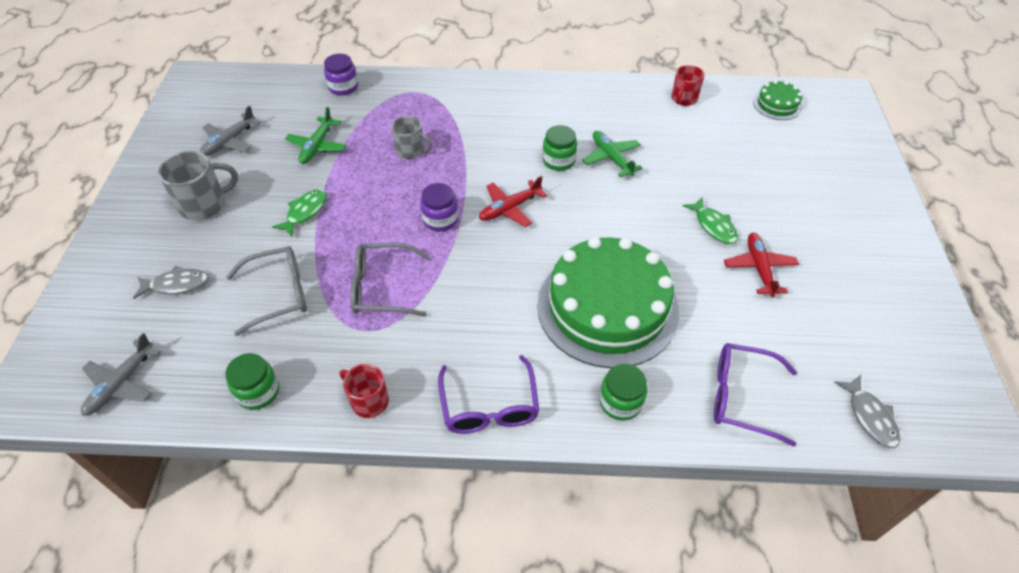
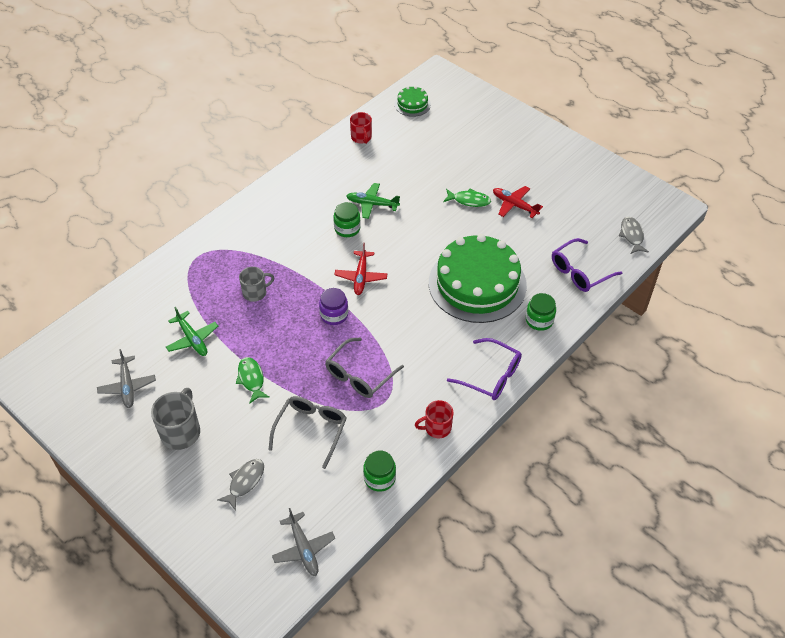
camera: 50 degrees left, 0 degrees up
purple jar [324,54,358,96] -> none
grey fish [834,375,900,448] -> grey fish turned 120 degrees counterclockwise [619,217,649,254]

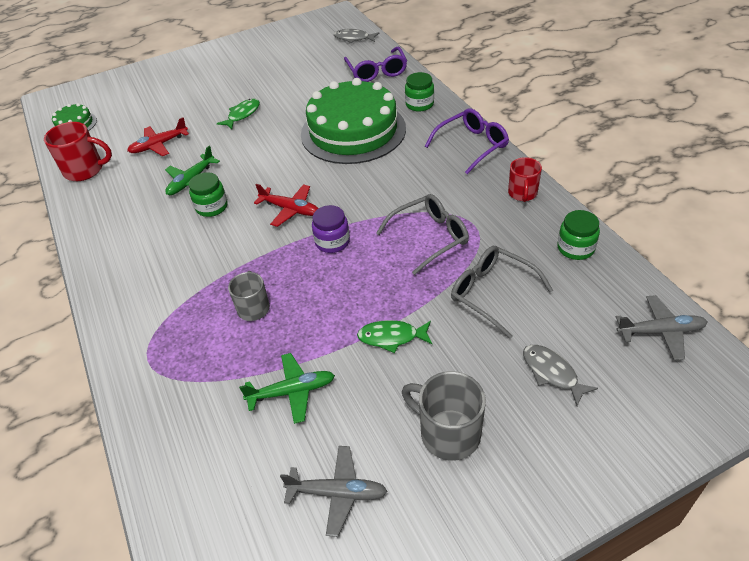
camera: 65 degrees left, 5 degrees down
grey glasses [325,337,404,398] -> grey glasses turned 90 degrees counterclockwise [376,194,469,275]
red mug [350,112,372,144] -> red mug [44,122,112,181], size x1.51
red plane [493,186,543,218] -> red plane moved to [127,117,189,156]

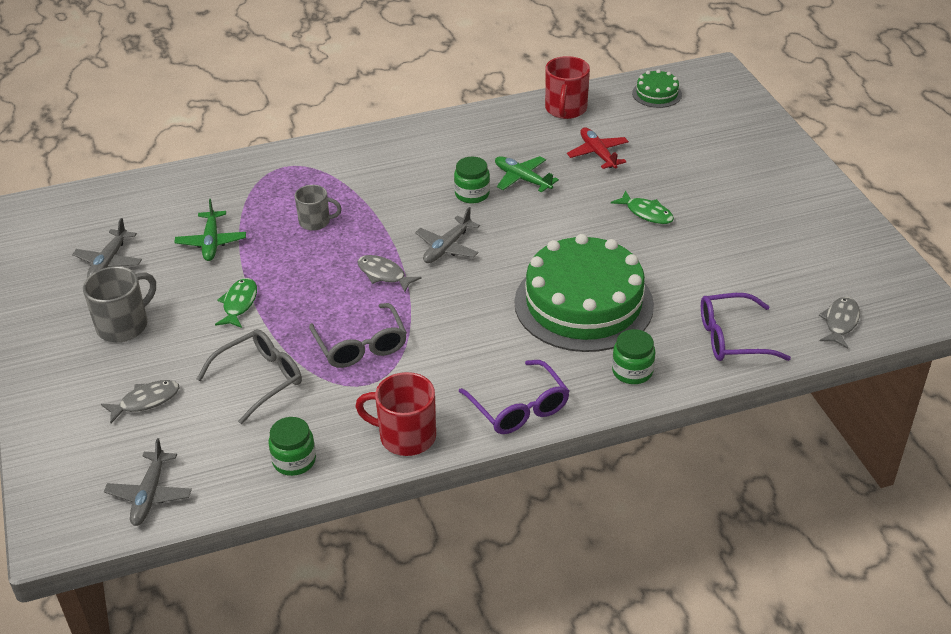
camera: 95 degrees right, 5 degrees down
red plane [254,184,319,227] -> grey plane [415,207,480,263]
purple jar [312,205,350,253] -> grey fish [357,255,422,292]
red mug [508,157,542,202] -> red mug [355,372,436,456], size x1.51

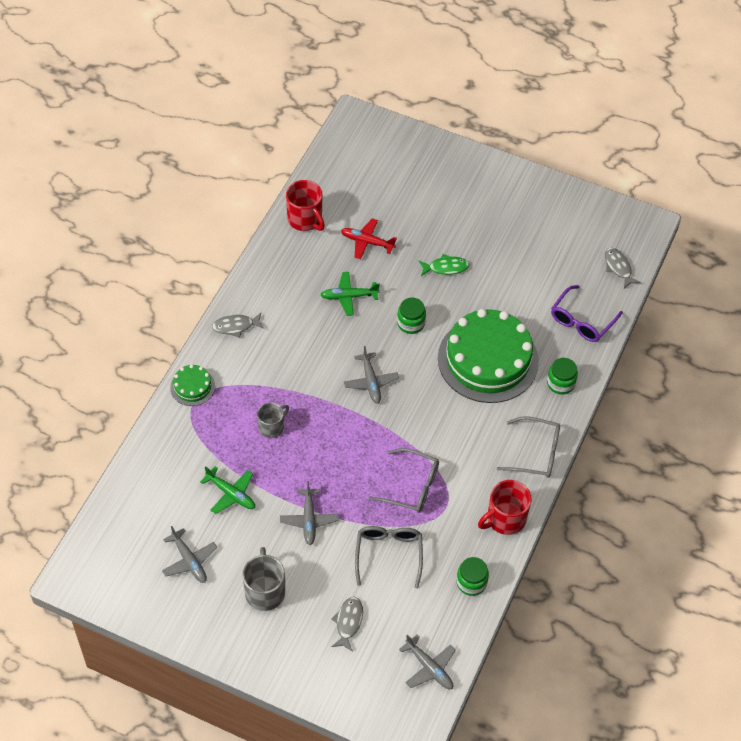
camera: 50 degrees left, 15 degrees up
green fish [215,278,257,328] -> grey plane [280,481,338,545]
grey fish [357,255,422,292] -> grey fish moved to [212,313,264,337]
green jar [454,157,490,203] -> green jar moved to [397,297,426,334]
purple glasses [459,360,569,434] -> grey glasses [497,416,560,478]
green cake [632,69,682,108] -> green cake moved to [170,364,215,406]

